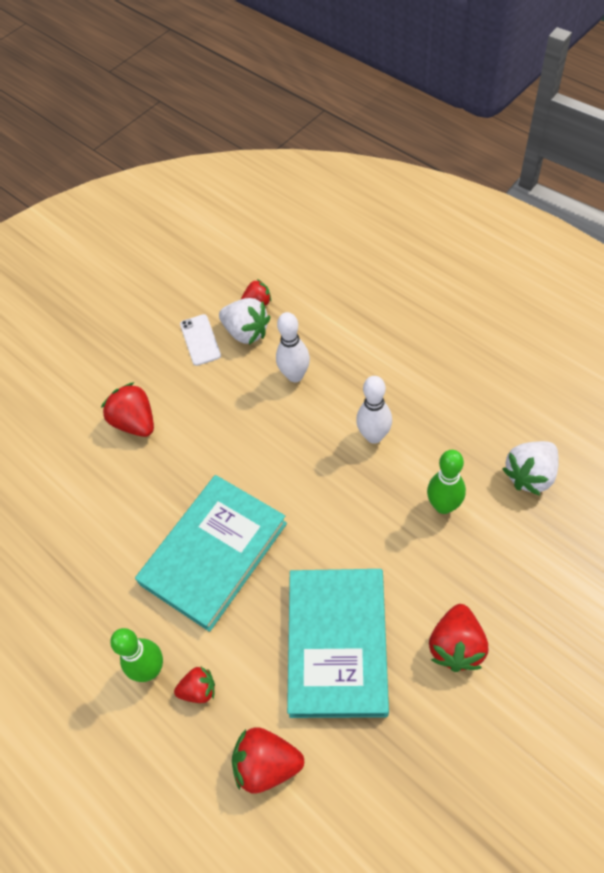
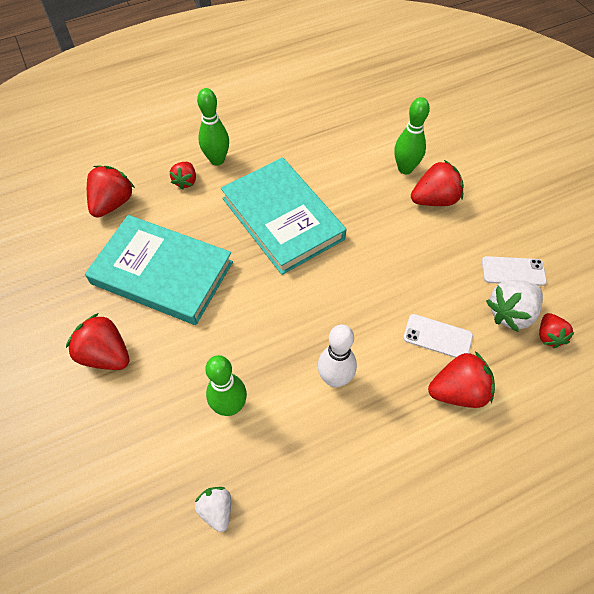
camera: 105 degrees right, 0 degrees up
white bowling pin [276,312,310,382] -> white phone [403,314,473,358]
white strawberry [503,441,559,496] -> white strawberry [195,487,231,532], size x0.61
none -> green bowling pin [394,97,430,174]
none -> red strawberry [428,351,495,408]

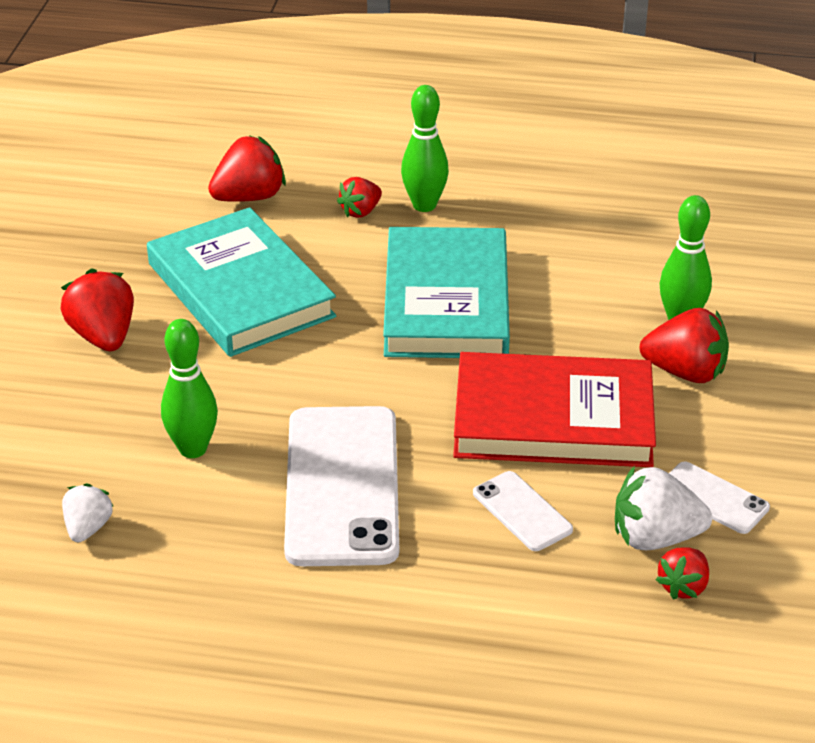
camera: 35 degrees right, 20 degrees down
white bowling pin [318,324,357,388] -> white phone [284,406,399,566]
red strawberry [428,351,495,408] -> none
none -> red book [453,352,656,467]

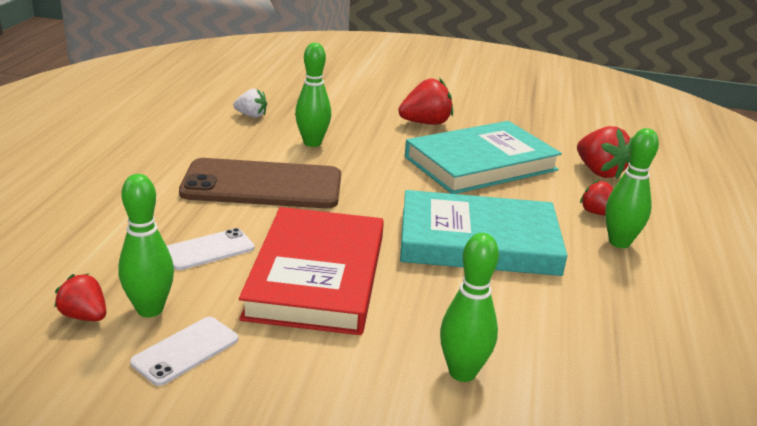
camera: 90 degrees right, 10 degrees down
white phone [284,406,399,566] -> brown phone [179,158,341,208]
white strawberry [615,466,712,550] -> green bowling pin [118,174,174,317]
red strawberry [640,308,729,383] -> none

